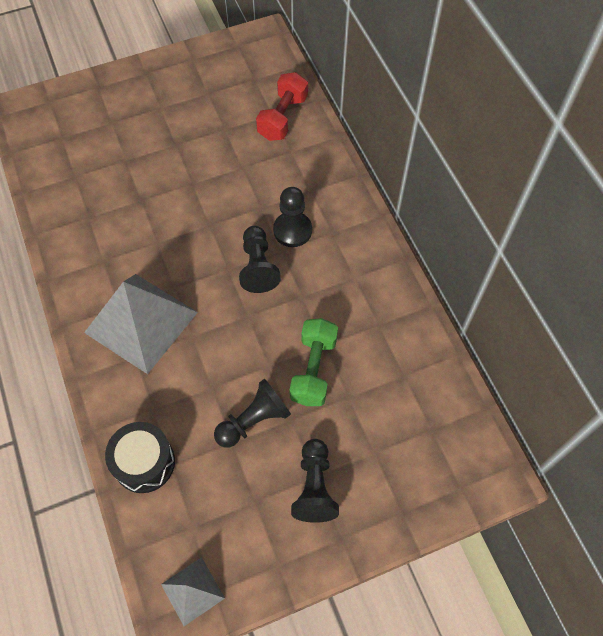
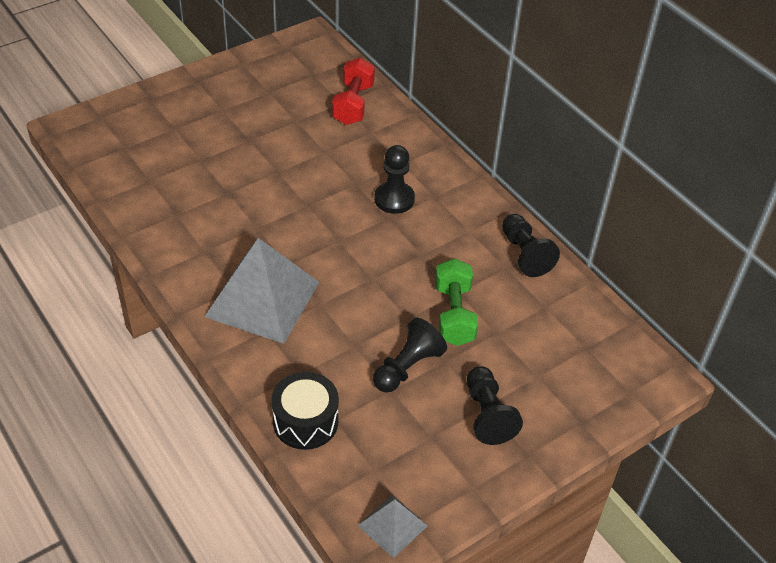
camera: 15 degrees left, 15 degrees down
black pawn [239,226,281,293] -> black pawn moved to [502,214,560,277]

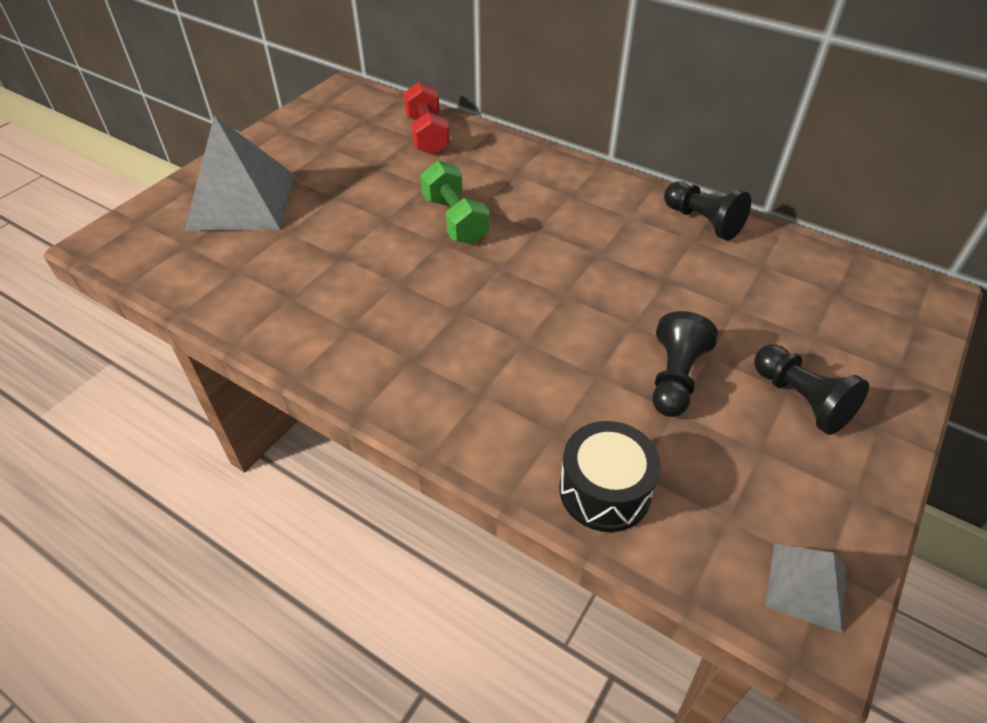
camera: 20 degrees left, 0 degrees up
grey pyramid [204,238,319,344] -> grey pyramid moved to [185,115,295,231]
black pawn [374,145,415,214] -> none
green dumbbell [435,258,478,346] -> green dumbbell moved to [421,161,490,244]

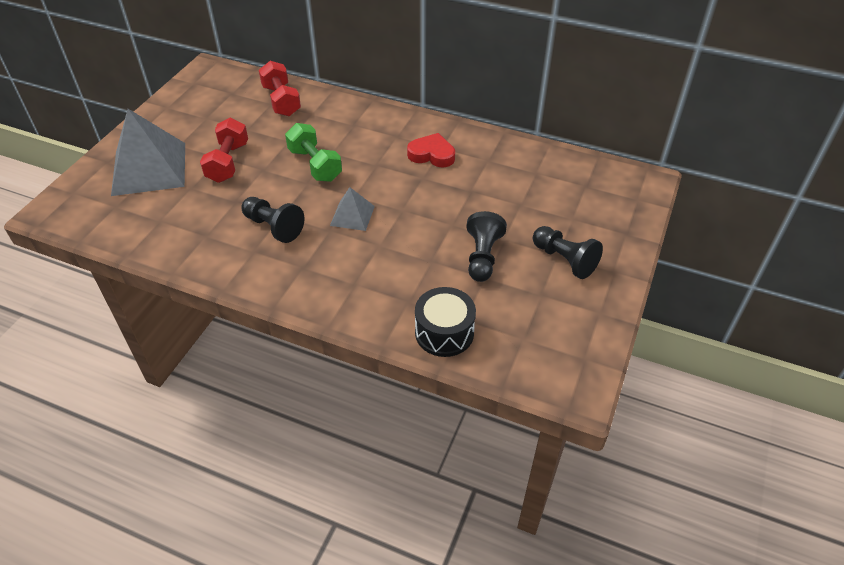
camera: 10 degrees left, 0 degrees up
black pawn [664,181,751,241] -> black pawn moved to [241,197,304,243]
grey pyramid [765,544,847,633] -> grey pyramid moved to [330,187,375,231]
none -> red dumbbell [200,118,248,183]
none -> red heart [407,133,455,167]

